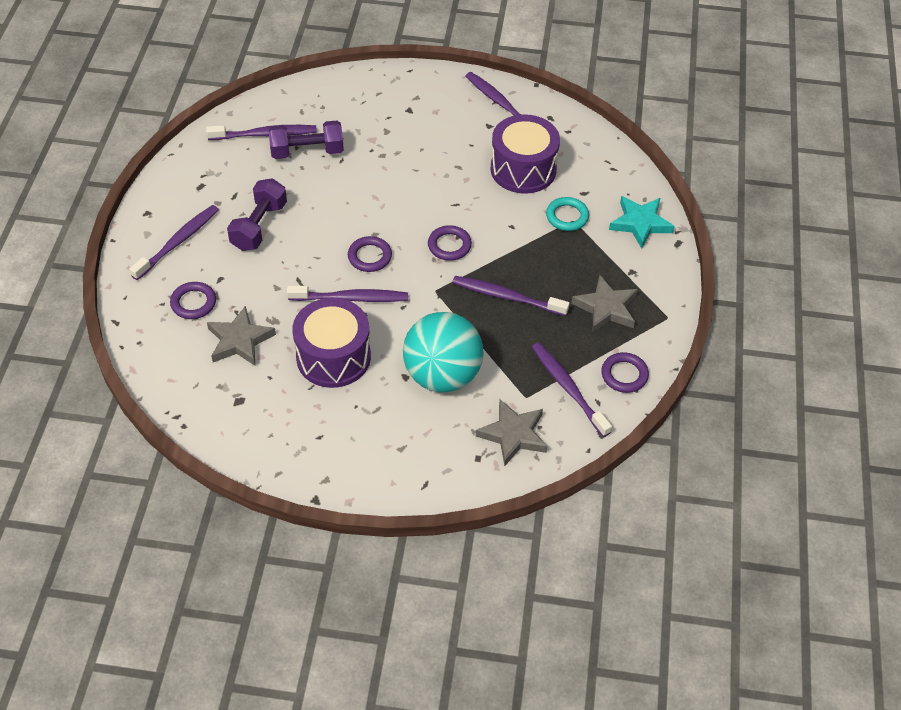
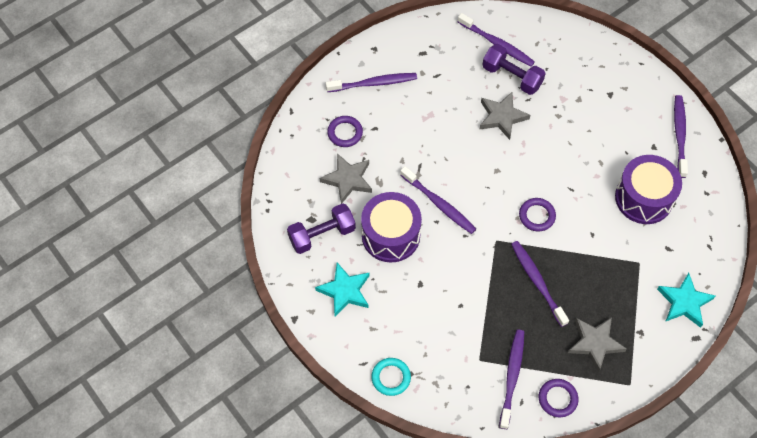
camera: 45 degrees right, 10 degrees up
purple dumbbell [227,178,287,251] -> purple dumbbell moved to [287,203,356,254]
purple ring [348,236,392,272] -> none
turquoise ball [403,312,484,392] -> none
grey star [476,400,547,466] -> grey star moved to [479,92,530,140]
turquoise ring [546,197,589,231] -> turquoise ring moved to [371,358,411,396]
none -> turquoise star [315,263,369,317]

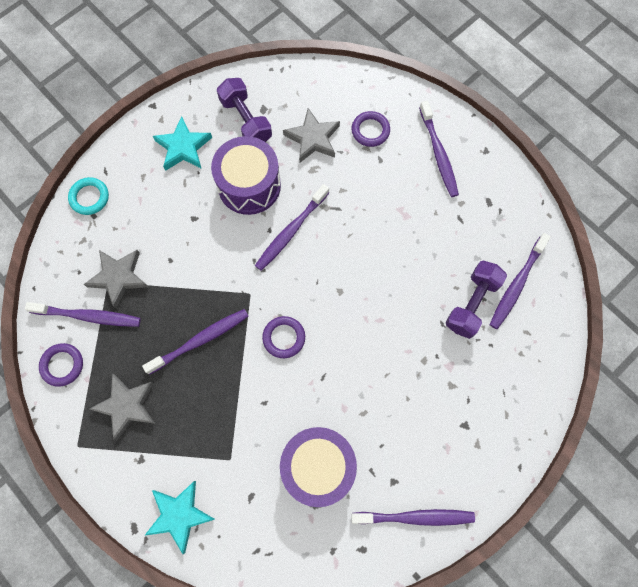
camera: 85 degrees right, 10 degrees up
grey star [479,92,530,140] -> grey star moved to [84,250,148,308]

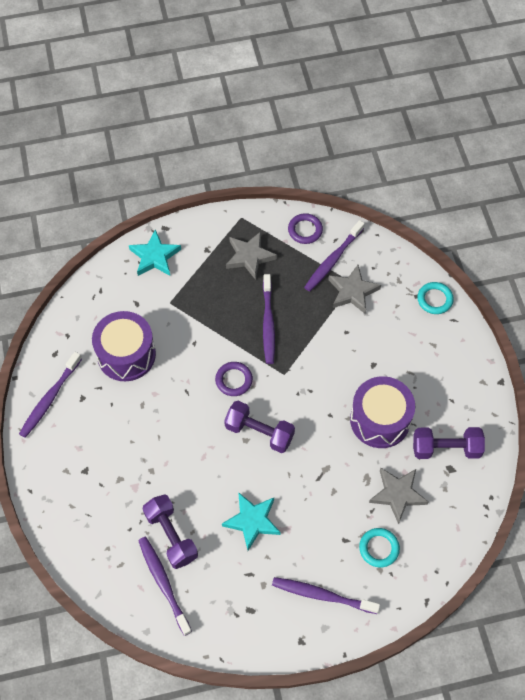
camera: 120 degrees right, 10 degrees down
turquoise star [153,116,212,171] -> turquoise star moved to [222,492,281,551]
purple toothbrush [255,184,329,271] -> none
purple ring [351,111,390,147] -> turquoise ring [359,528,400,567]
none -> purple dumbbell [224,401,295,453]

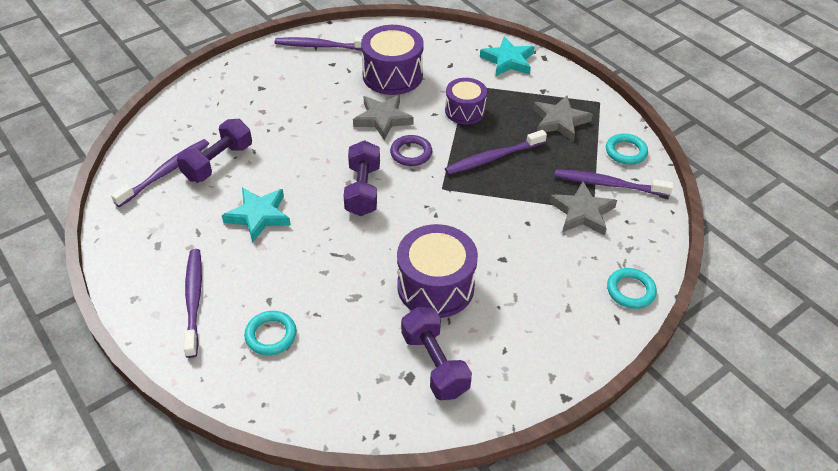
camera: 65 degrees right, 15 degrees down
purple ring [288,213,323,244] -> turquoise ring [606,133,648,165]
grey star [369,468,428,524] -> grey star moved to [353,95,413,140]
none -> purple drum [445,78,487,124]

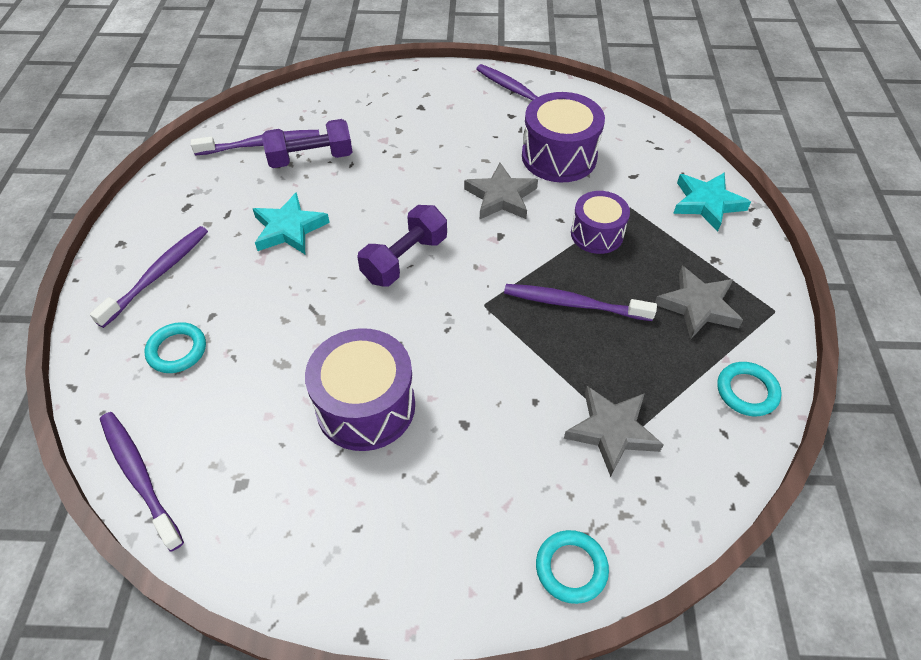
camera: 40 degrees right, 5 degrees up
purple ring [390,135,432,166] -> none
purple dumbbell [401,307,472,400] -> none
purple toothbrush [554,169,673,197] -> purple toothbrush moved to [100,412,184,551]

